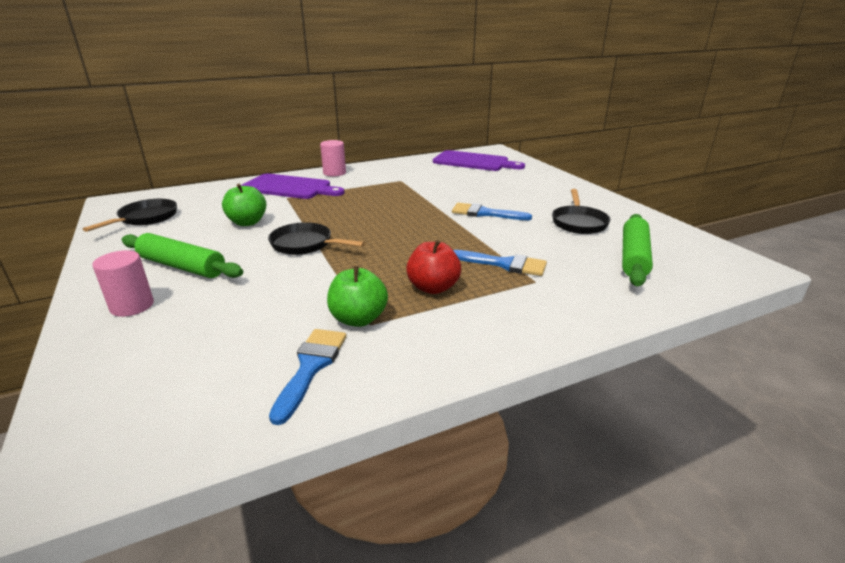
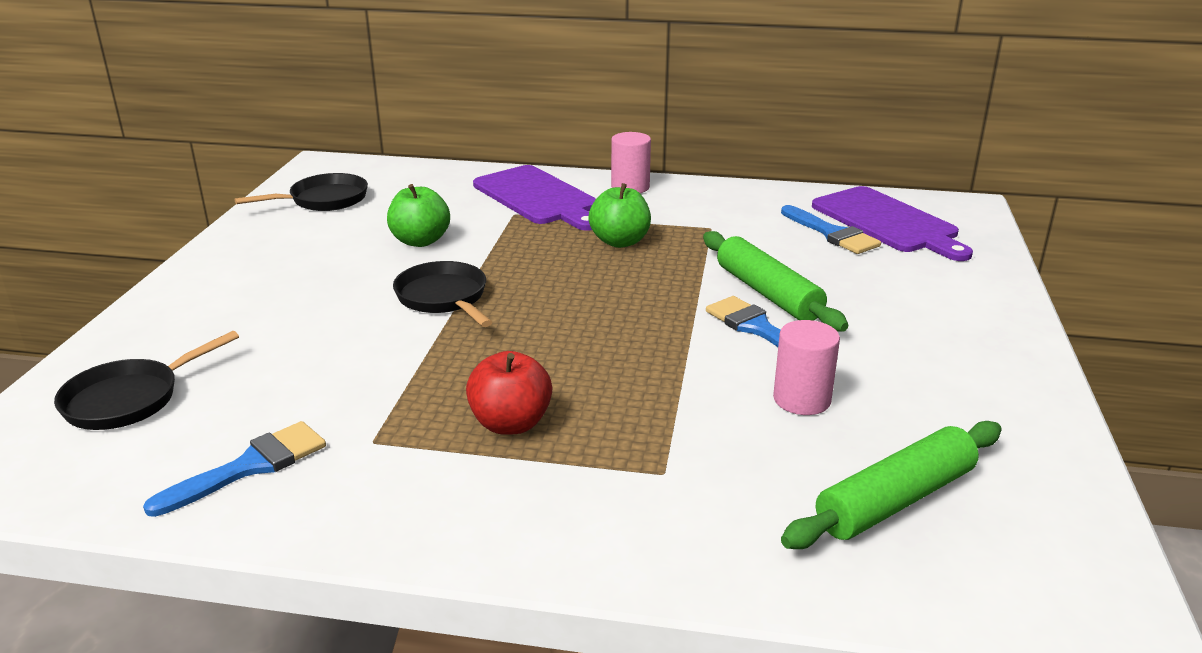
camera: 35 degrees right, 0 degrees up
pink cylinder [92,250,154,317] -> pink cylinder moved to [773,320,840,415]
green rolling pin [122,233,243,278] -> green rolling pin moved to [703,231,848,332]
green apple [327,266,388,327] -> green apple moved to [588,183,651,248]
blue brush [453,250,547,276] -> blue brush moved to [781,205,881,254]
black pan [552,189,611,234] -> black pan moved to [54,331,239,430]

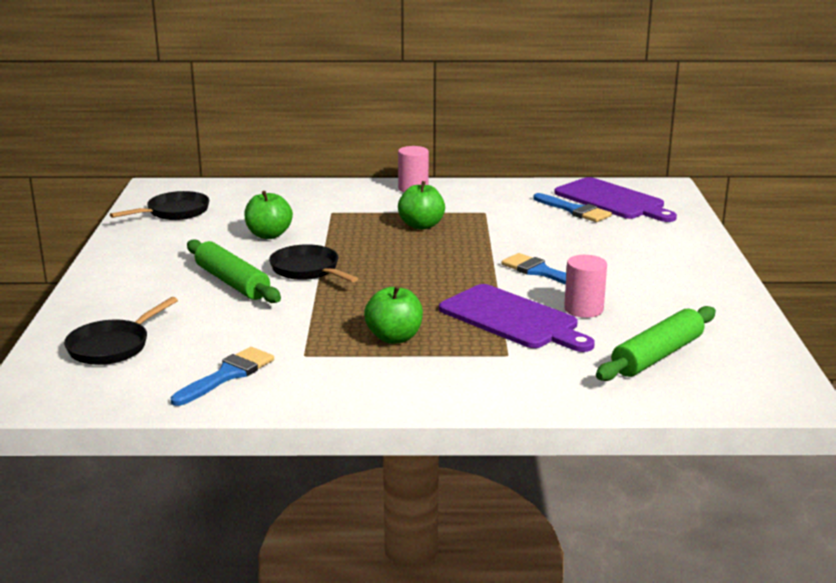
camera: 10 degrees left, 5 degrees down
red apple [466,351,552,435] -> green apple [364,285,423,344]
purple cutting board [473,165,596,231] -> purple cutting board moved to [439,284,595,352]
green rolling pin [703,231,848,332] -> green rolling pin moved to [187,239,281,303]

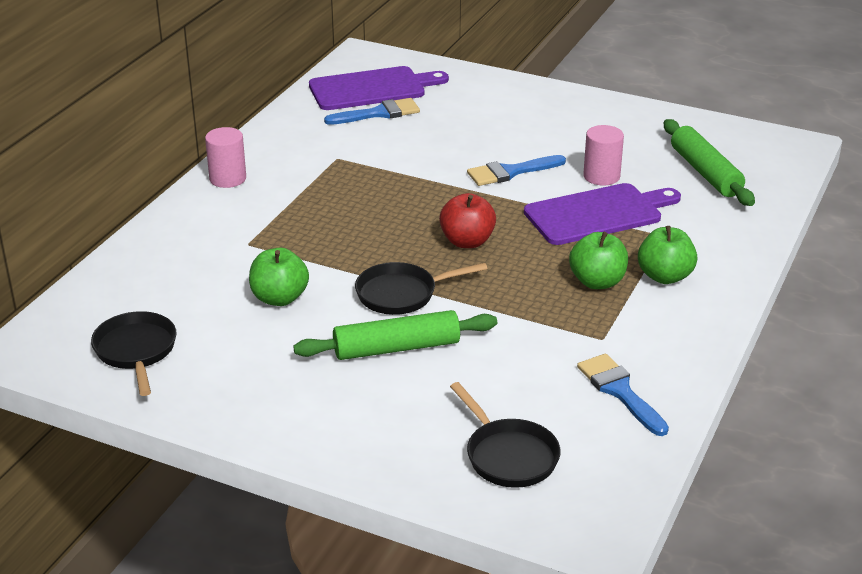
camera: 65 degrees left, 10 degrees up
green apple [398,181,445,230] -> green apple moved to [638,226,697,284]
none -> red apple [439,193,496,248]

